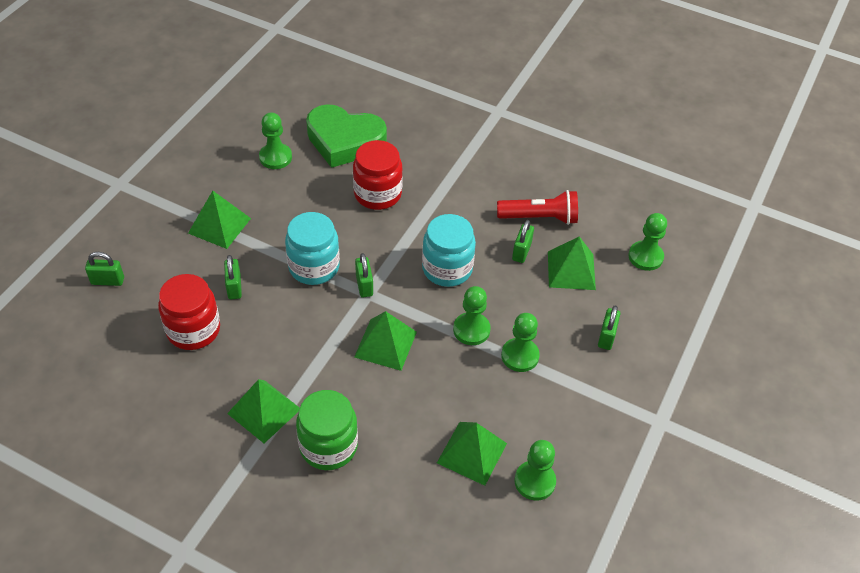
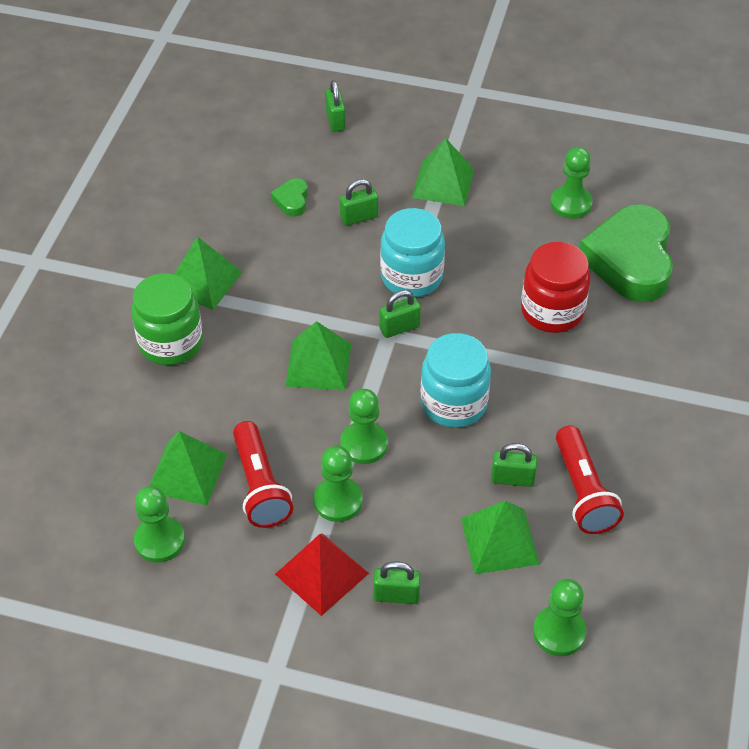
camera: 80 degrees right, 0 degrees up
red jar [158,274,220,350] -> green heart [271,178,308,217]
none -> red flashlight [233,421,293,528]
none -> red pyramid [275,533,369,616]

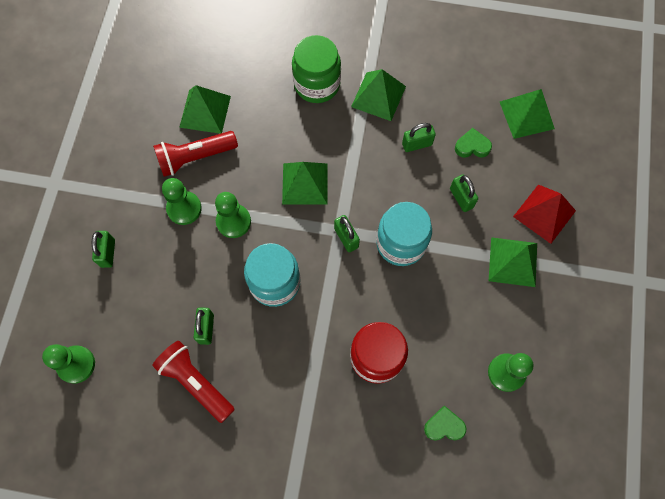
camera: 85 degrees right, 20 degrees up
green pawn [134,486,185,563] -> none
red pyramid [275,533,369,616] -> red pyramid moved to [513,184,576,244]
green padlock [325,80,345,132] -> green padlock moved to [402,123,436,152]
green pyramid [461,501,540,574] -> green pyramid moved to [500,89,555,139]
red flashlight [556,426,624,534] -> red flashlight turned 60 degrees clockwise [152,341,235,423]
green heart [579,204,673,302] -> green heart [424,406,467,441], size x0.42

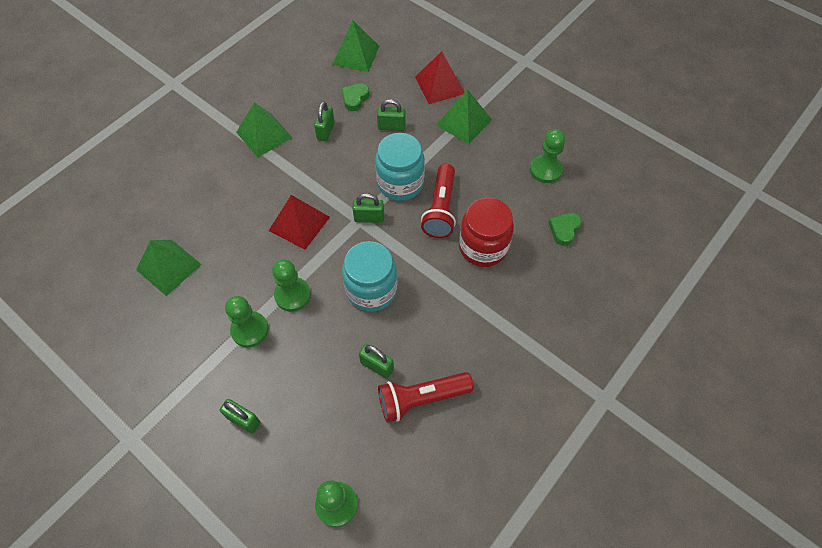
camera: 60 degrees left, 10 degrees down
red flashlight [153,131,238,177] -> red flashlight moved to [421,164,456,238]
green pyramid [282,162,328,205] -> red pyramid [269,195,330,250]
green jar [292,35,341,103] -> none

